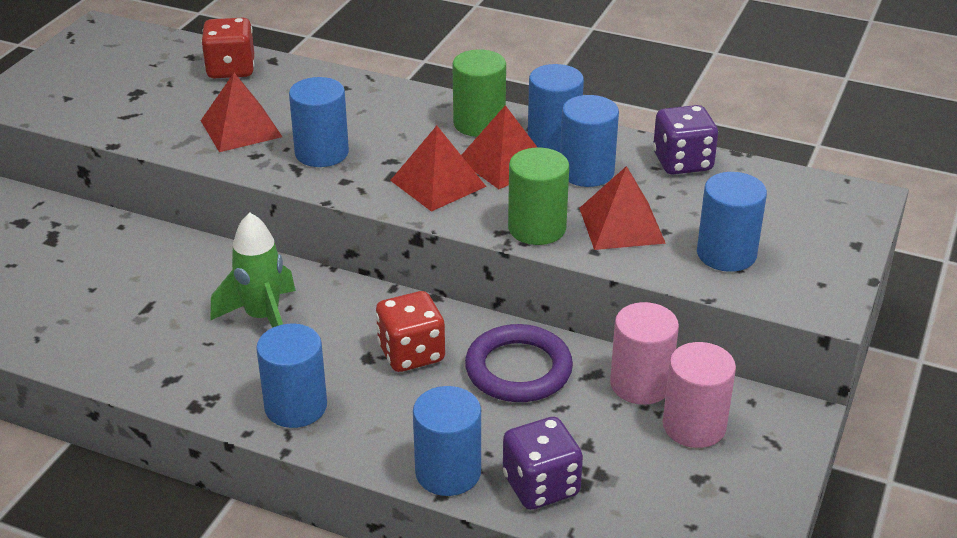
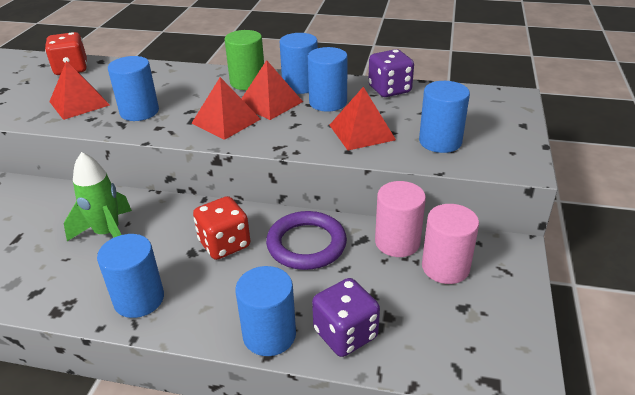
camera: 10 degrees left, 0 degrees up
green cylinder [508,148,569,245] -> none

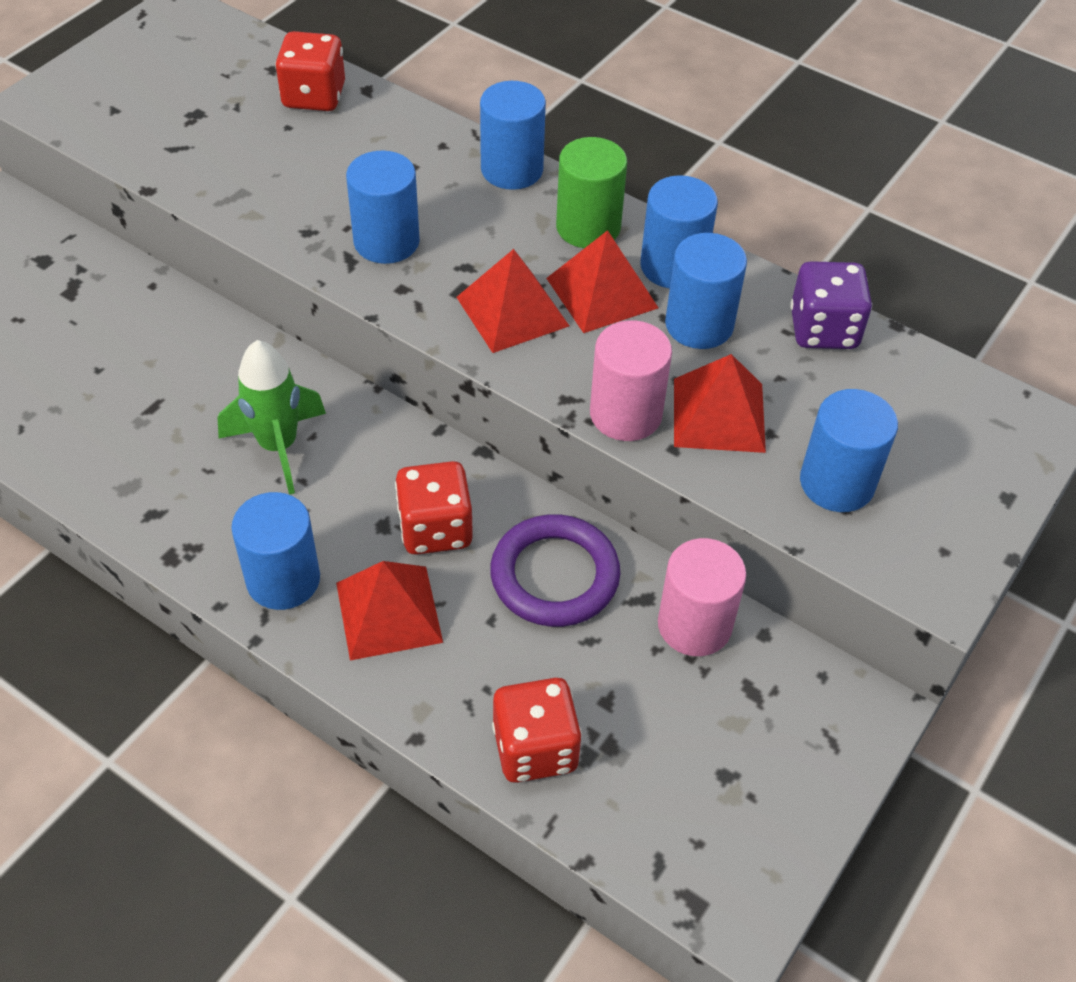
camera: 20 degrees right, 15 degrees up
red pyramid [49,61,110,120] -> red pyramid moved to [336,561,443,660]
blue cylinder [235,266,296,356] -> blue cylinder moved to [480,81,546,190]
purple dice [312,278,380,357] -> red dice [492,678,582,783]
pink cylinder [422,204,479,284] -> pink cylinder moved to [590,320,672,441]

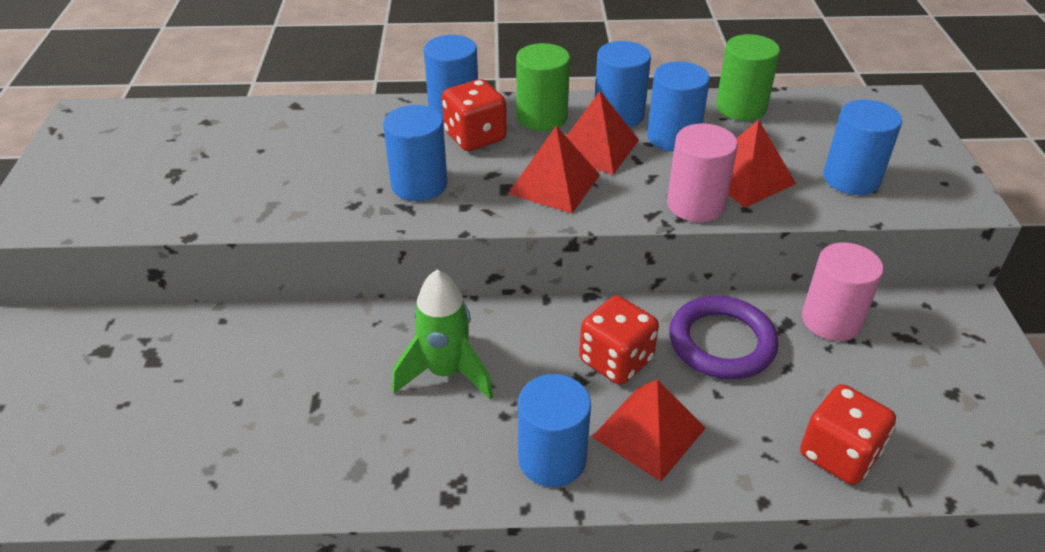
camera: 35 degrees left, 10 degrees down
red dice [275,31,345,111] -> red dice moved to [442,79,507,151]
purple dice [790,261,872,349] -> green cylinder [716,34,780,121]

